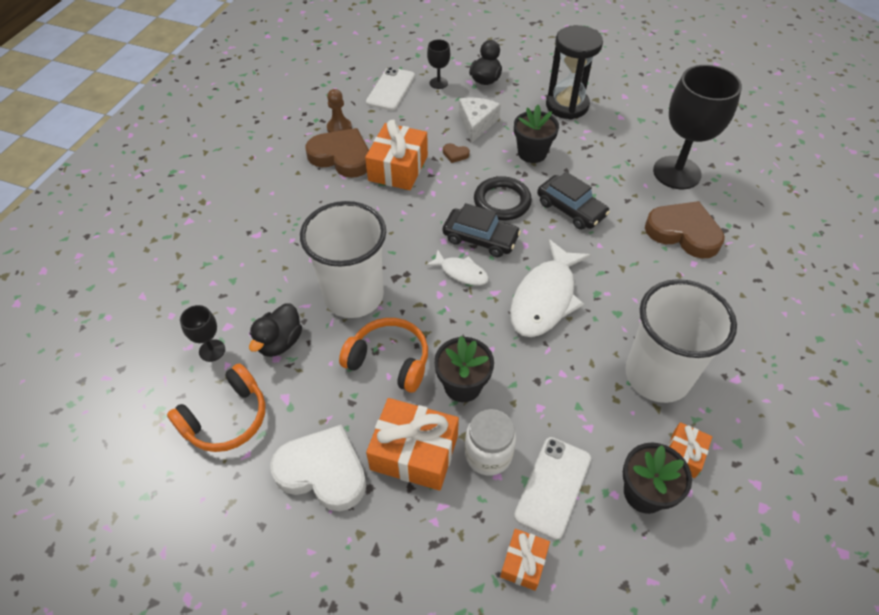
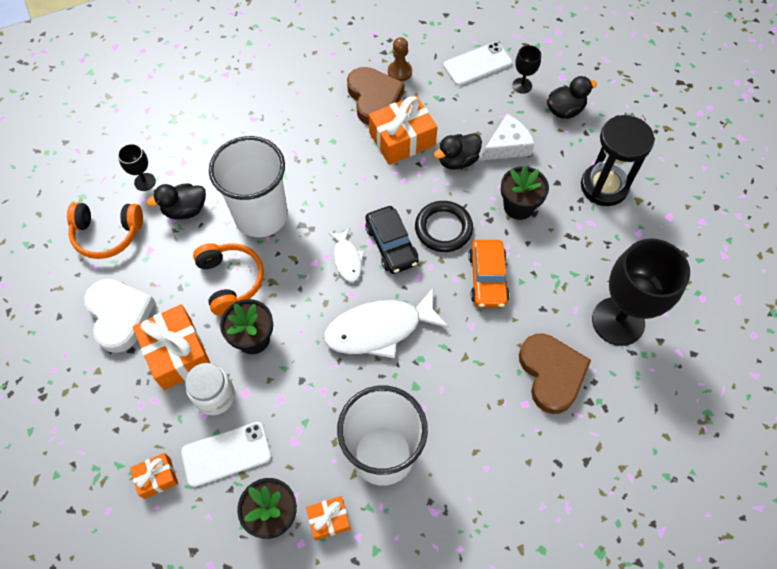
camera: 45 degrees right, 10 degrees up
brown heart [443,143,470,163] -> black duck [434,133,482,169]
black car [537,172,610,230] -> orange car [468,240,510,307]

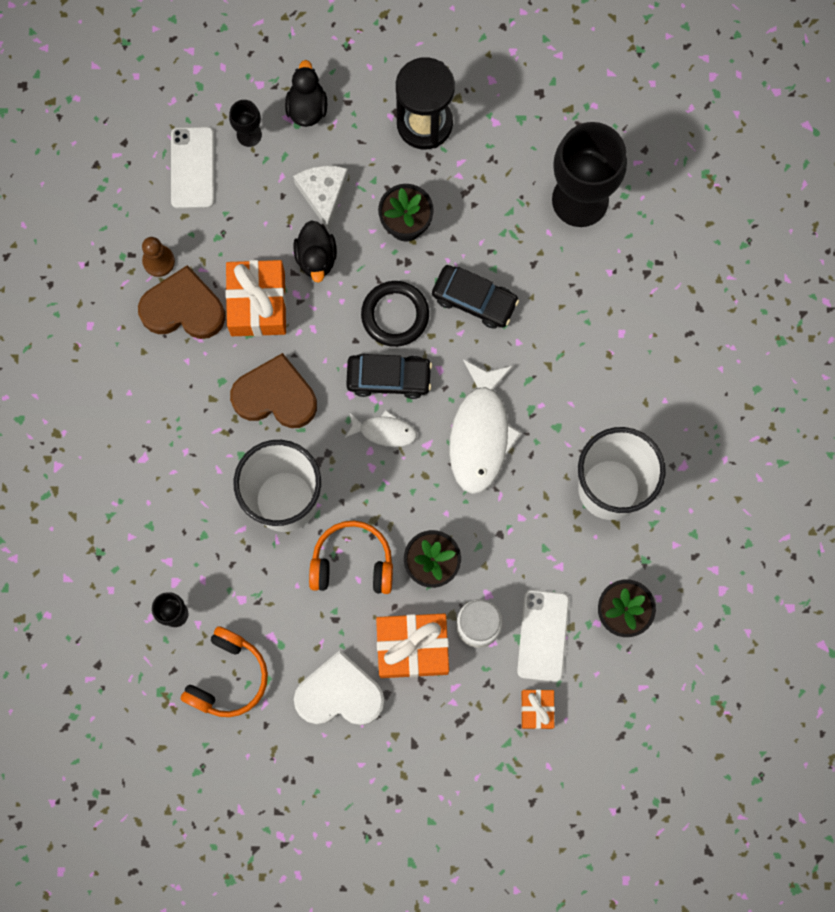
camera: 65 degrees left, 15 degrees up
black duck [146,184,206,219] -> none
orange gift [306,496,351,540] -> none
orange car [468,240,510,307] -> black car [432,265,519,329]
brown heart [519,334,591,414] -> brown heart moved to [230,353,317,428]

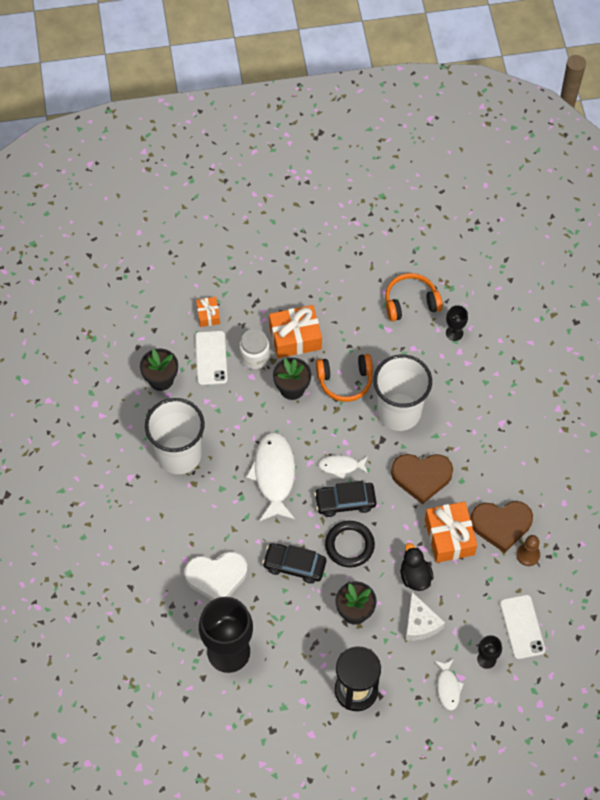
camera: 170 degrees right, 15 degrees down
orange headphones [181,626,268,717] -> orange headphones turned 60 degrees clockwise [385,273,443,321]
black duck [285,60,327,127] -> white fish [435,659,464,711]
white heart [294,650,385,725] -> white heart moved to [184,551,248,600]

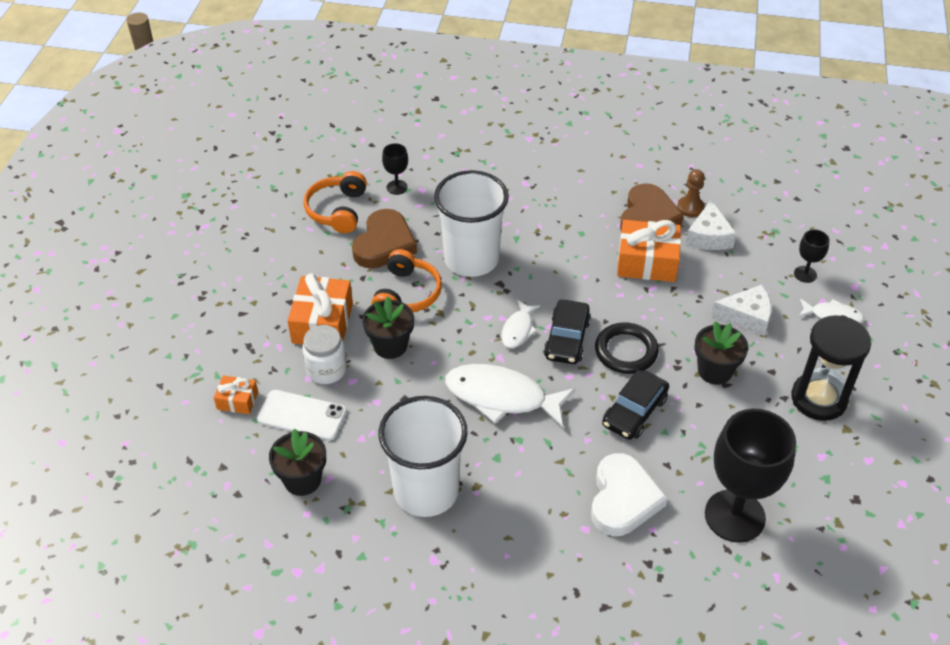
camera: 70 degrees left, 15 degrees down
brown heart [391,454,453,505] -> brown heart moved to [352,209,417,268]
black duck [400,543,434,591] -> none
white phone [500,594,545,659] -> none
none -> white cheese [686,200,737,250]

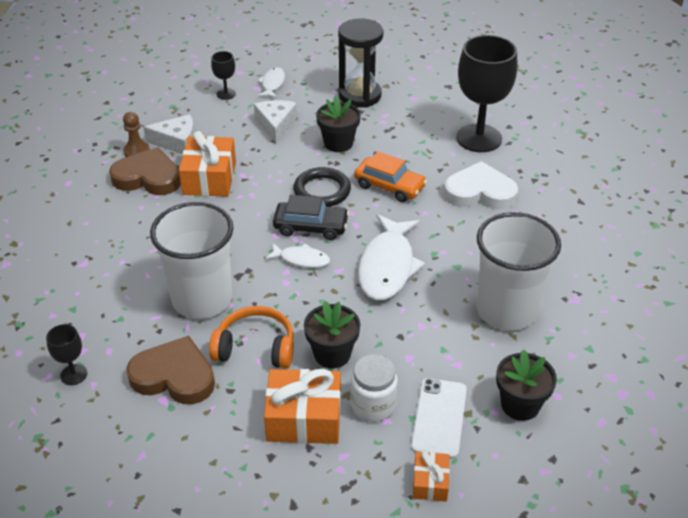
camera: 95 degrees left, 5 degrees down
orange headphones [303,171,367,233] -> none
black car [602,370,669,440] -> orange car [354,152,427,202]

